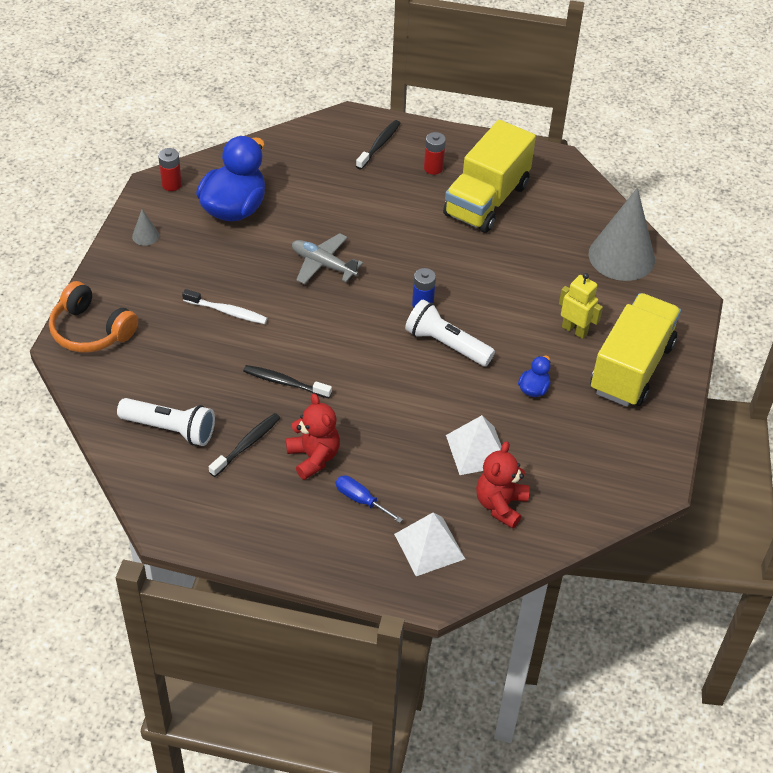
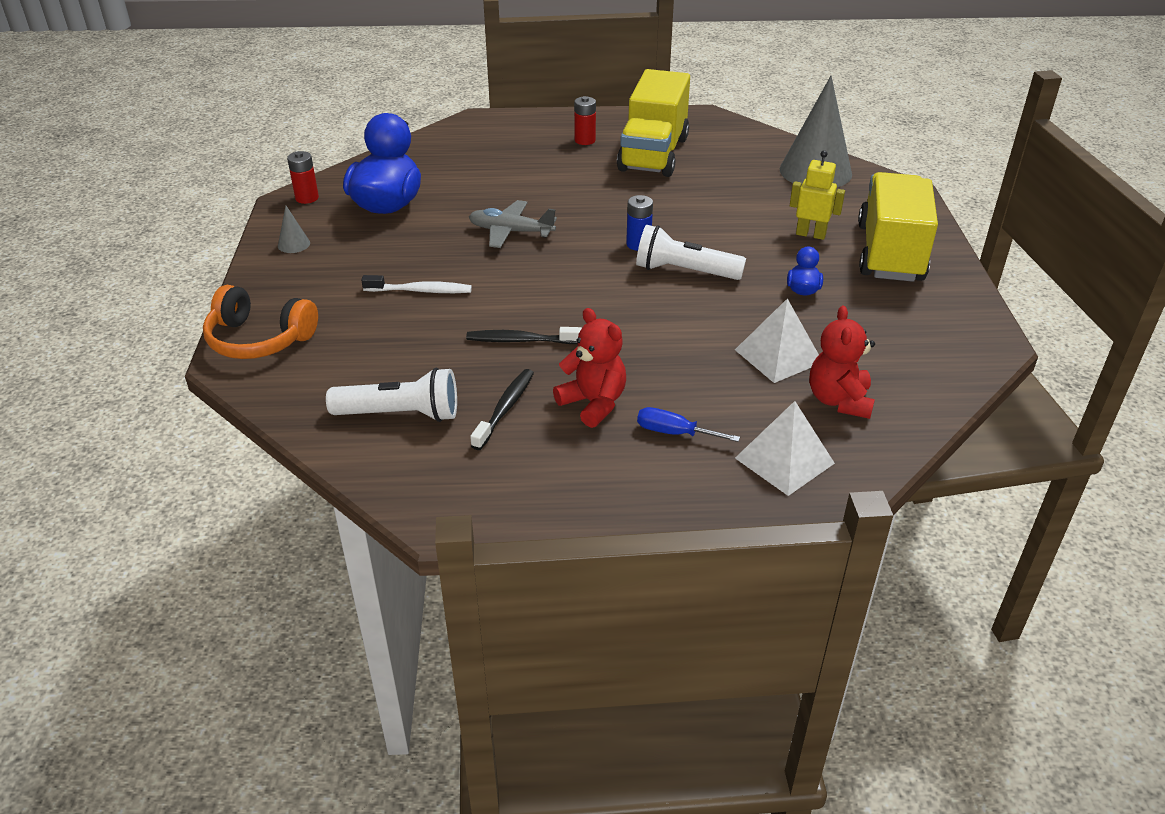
camera: 15 degrees left, 10 degrees down
black toothbrush [356,120,400,170] -> none

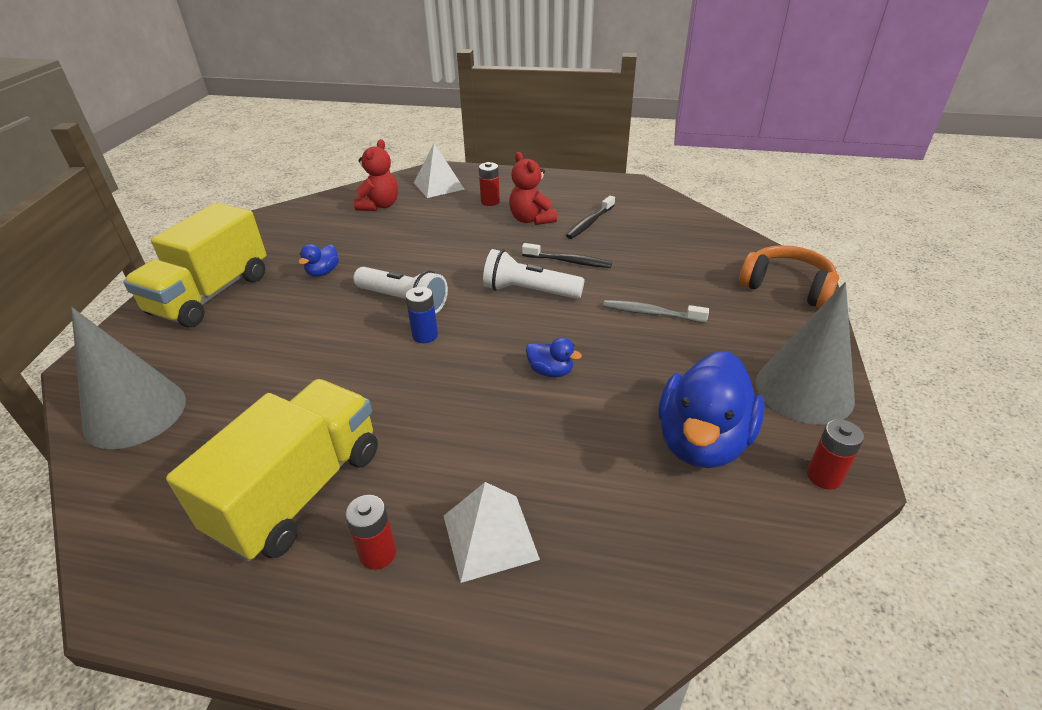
camera: 165 degrees left, 0 degrees up
grey cone [278,206,310,253] -> grey cone [756,282,855,425], size x2.49
white flashlight [326,368,457,422] -> white flashlight moved to [483,249,585,299]
white toothbrush [361,275,472,293] -> grey toothbrush [603,300,709,323]
grey plane [469,200,557,248] -> blue duck [526,337,582,377]
blue screwdriver [637,407,740,442] -> red battery [479,162,500,206]
white pyramid [735,298,819,383] -> white pyramid moved to [444,482,540,583]
yellow robot [790,150,845,240] -> none

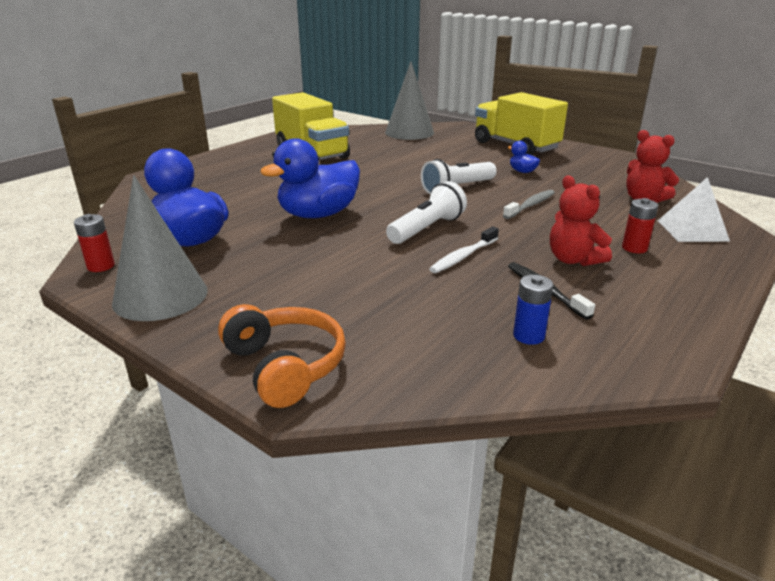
camera: 115 degrees right, 10 degrees down
red battery [345,495,396,570] -> none
blue battery [406,287,438,343] -> blue battery moved to [513,275,553,345]
white pyramid [444,482,540,583] -> none
red teddy bear [509,152,557,225] -> red teddy bear turned 120 degrees counterclockwise [550,176,612,266]
black toothbrush [522,243,612,268] -> white toothbrush [429,227,499,273]
blue duck [526,337,582,377] -> blue duck [260,138,360,218], size x2.27
grey toothbrush [603,300,709,323] -> grey toothbrush moved to [503,190,555,219]
orange headphones [739,245,839,308] -> orange headphones turned 90 degrees counterclockwise [218,304,346,408]

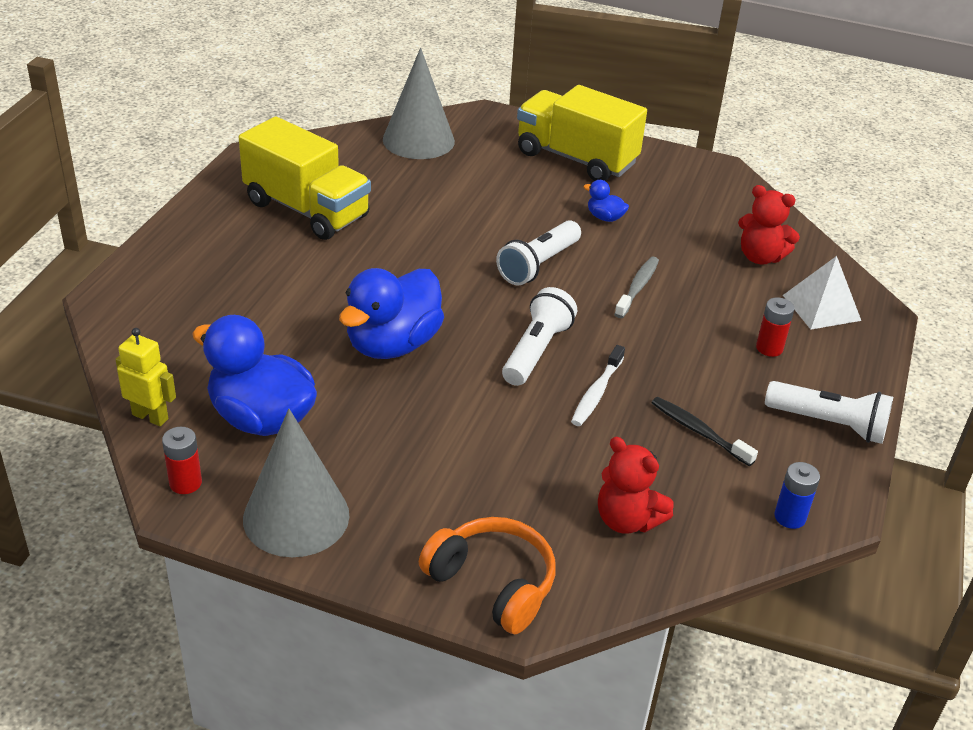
camera: 20 degrees left, 10 degrees up
blue battery [513,275,553,345] -> blue battery moved to [774,462,820,529]
red teddy bear [550,176,612,266] -> red teddy bear moved to [598,437,674,534]
none -> yellow robot [115,328,176,426]
none -> white flashlight [765,381,893,444]

